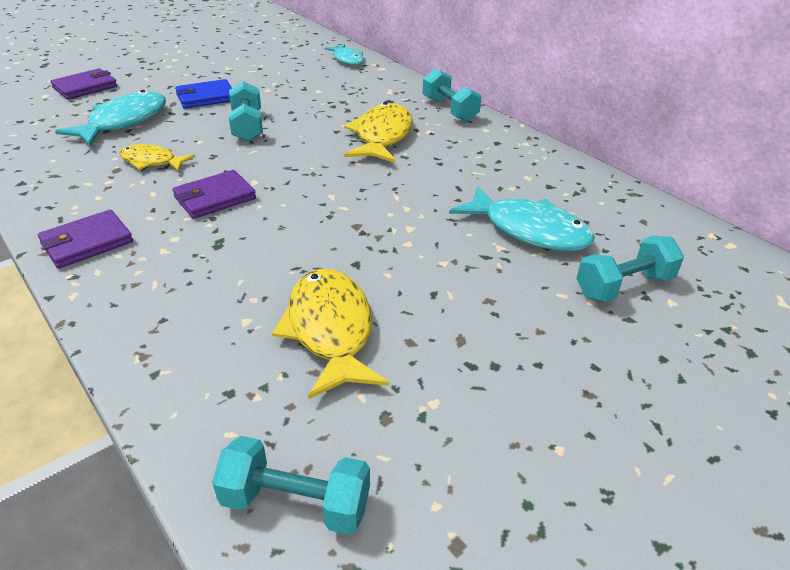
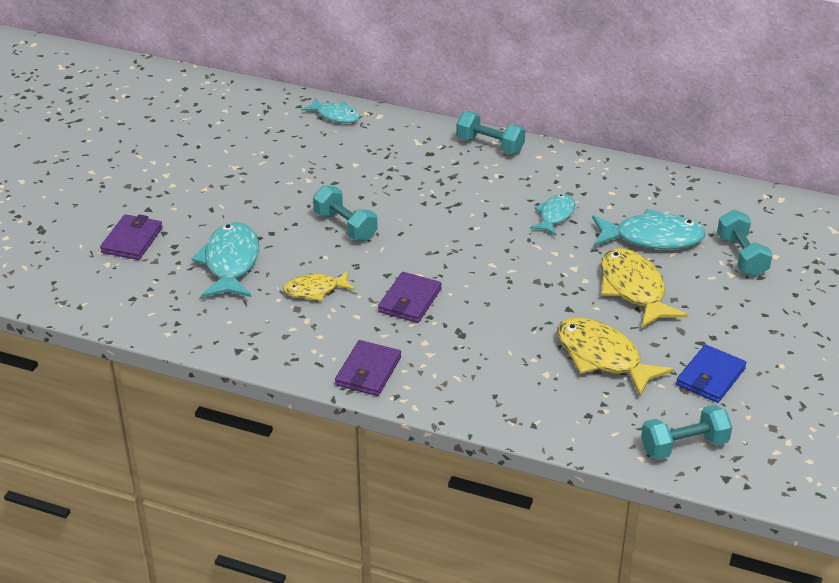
camera: 30 degrees left, 0 degrees up
blue wallet [175,79,232,109] -> blue wallet moved to [676,344,747,403]
yellow fish [344,102,413,163] -> yellow fish moved to [601,248,688,328]
turquoise dumbbell [576,236,684,302] -> turquoise dumbbell turned 45 degrees counterclockwise [717,210,773,277]
none -> turquoise fish [530,194,575,236]

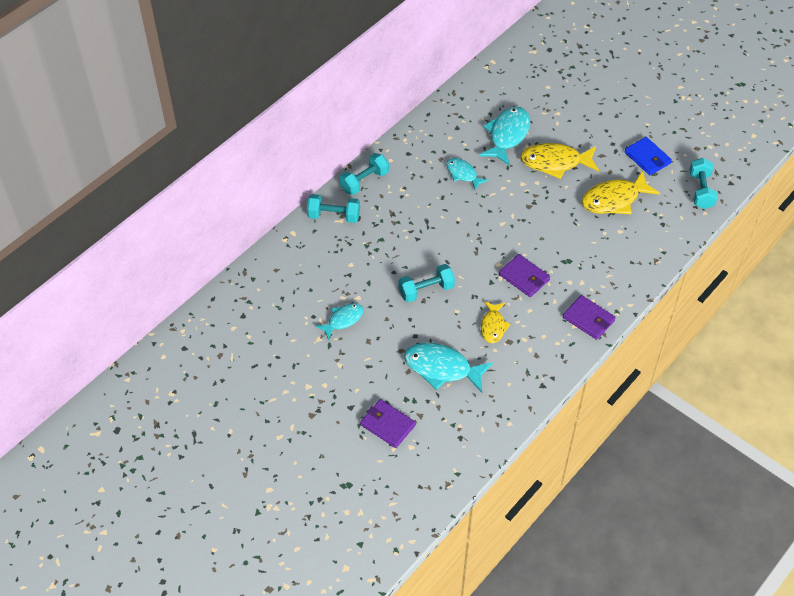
camera: 70 degrees left, 15 degrees up
turquoise fish [301,98,360,123] -> turquoise fish moved to [315,303,363,340]
turquoise dumbbell [717,210,773,277] -> turquoise dumbbell moved to [307,194,360,223]

